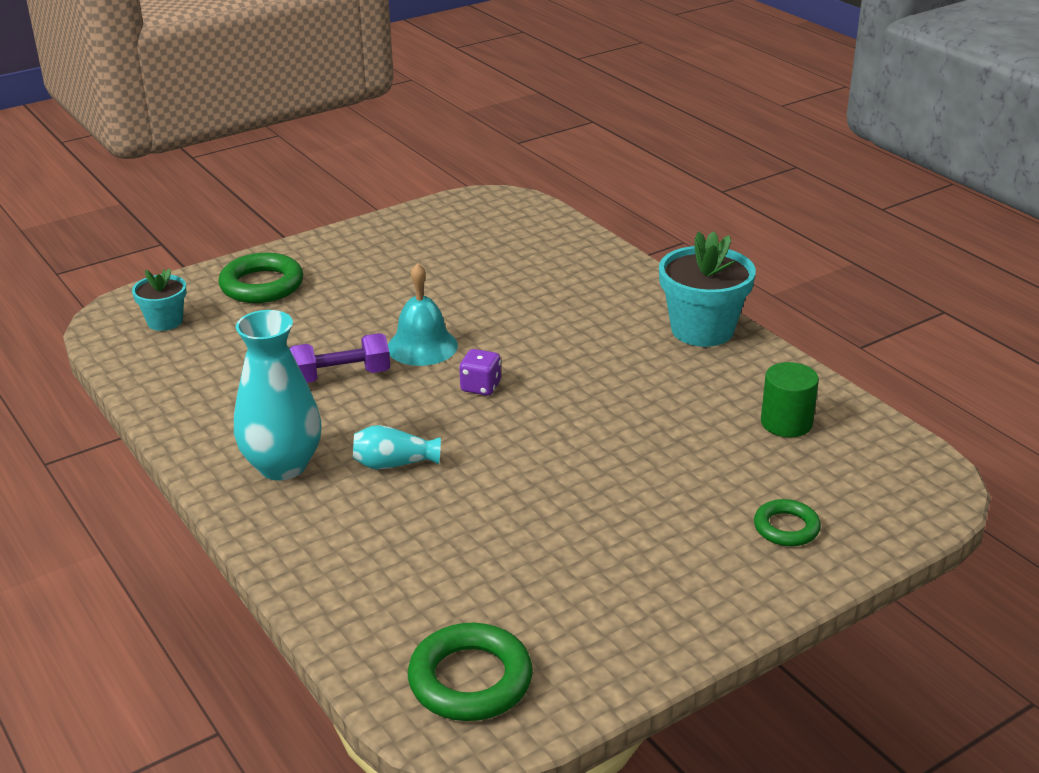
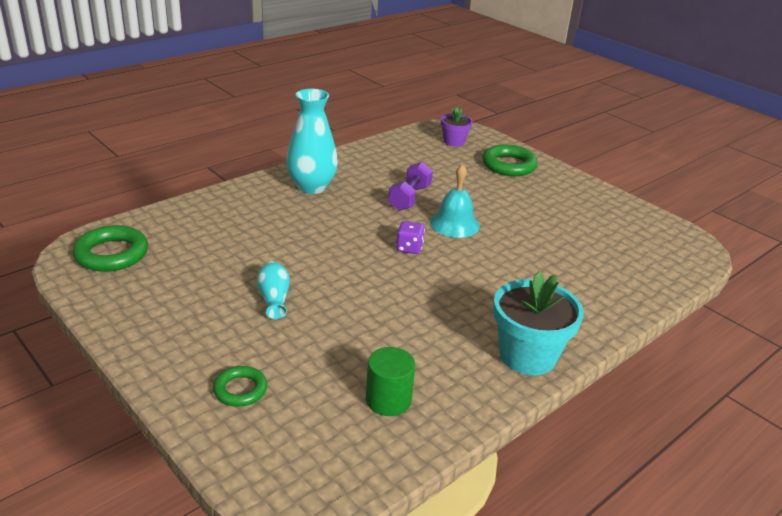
camera: 80 degrees right, 0 degrees up
turquoise flower pot [132,268,187,331] -> purple flower pot [441,108,473,147]
purple dumbbell [289,333,390,383] -> purple dumbbell turned 45 degrees clockwise [388,162,433,211]
turquoise vase [353,425,441,469] -> turquoise vase moved to [257,261,290,319]

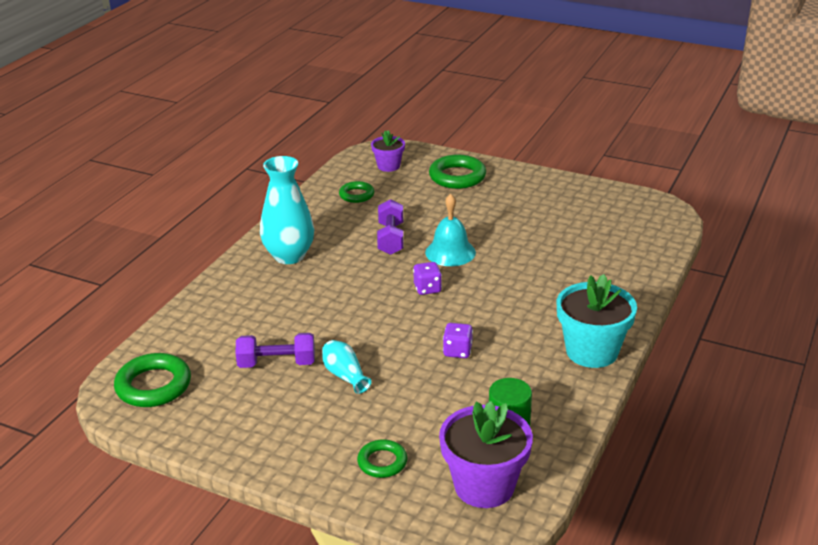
camera: 20 degrees left, 0 degrees up
none -> purple dumbbell [236,333,315,368]
none -> green ring [339,181,374,203]
none -> purple flower pot [439,401,533,508]
none -> purple dice [443,323,473,358]

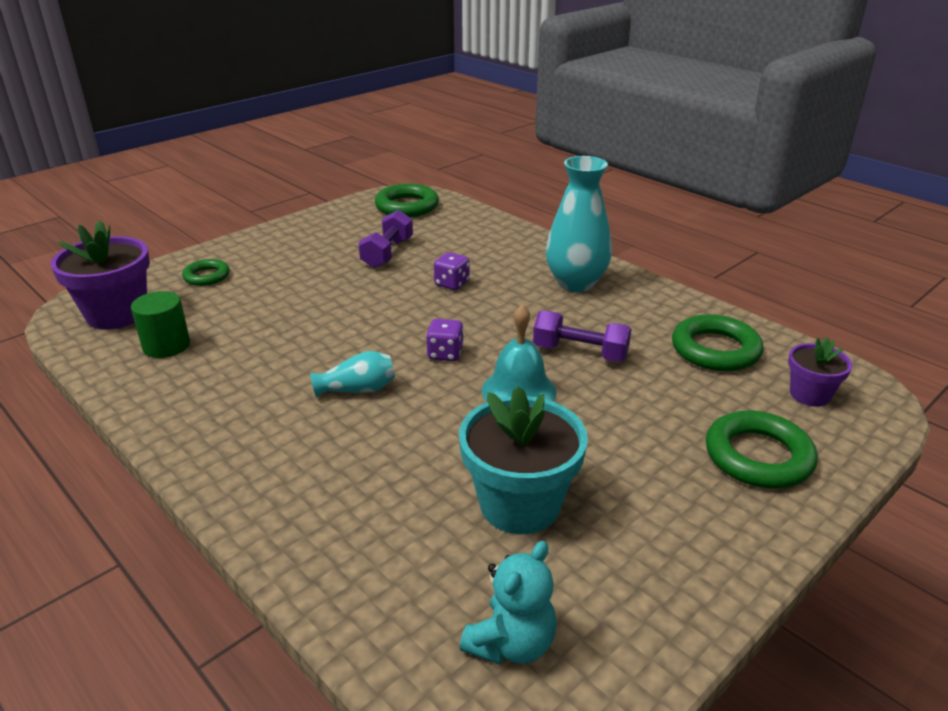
camera: 110 degrees right, 0 degrees up
turquoise vase [322,340,372,394] -> turquoise vase moved to [310,351,395,398]
green ring [339,181,374,203] -> green ring [672,314,764,371], size x1.66
purple dice [443,323,473,358] -> purple dice moved to [434,252,470,290]
turquoise flower pot [556,274,637,368] -> turquoise flower pot moved to [459,386,588,534]
none -> turquoise teddy bear [460,541,557,664]

